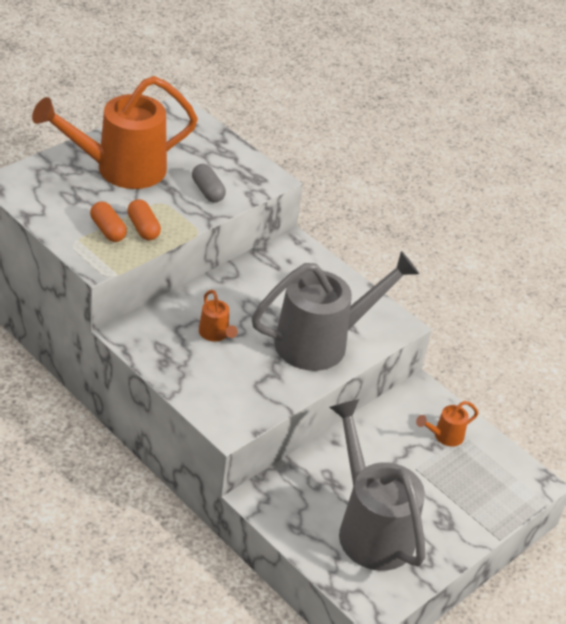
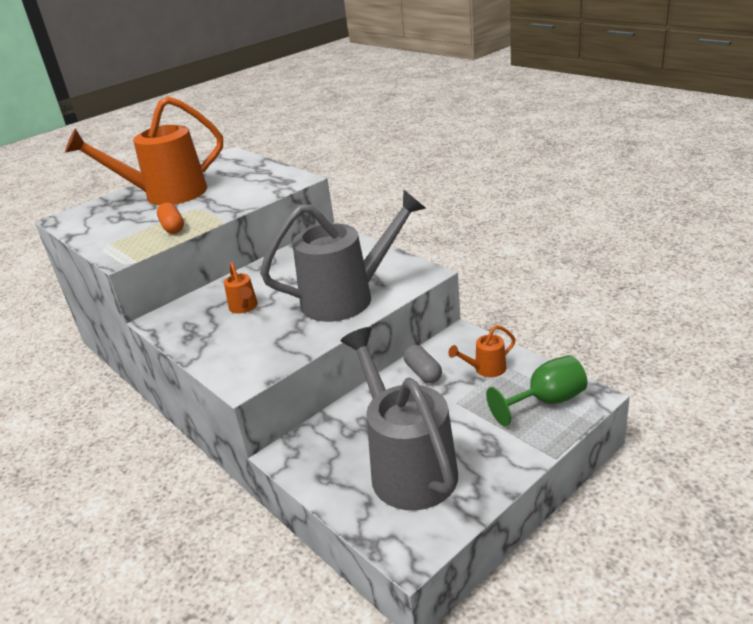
camera: 10 degrees right, 10 degrees down
orange capsule [90,201,127,242] -> none
grey capsule [192,164,226,203] -> grey capsule moved to [403,345,442,383]
none -> green goblet [486,355,587,426]

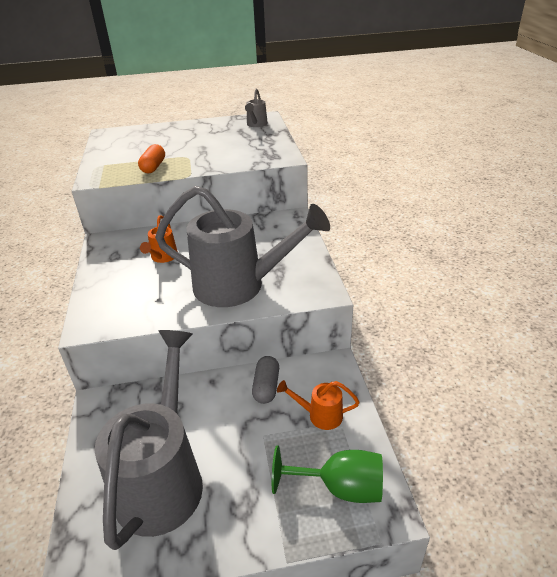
camera: 30 degrees right, 5 degrees up
orange watering can [65,96,223,205] -> none
none -> grey watering can [245,88,268,127]

